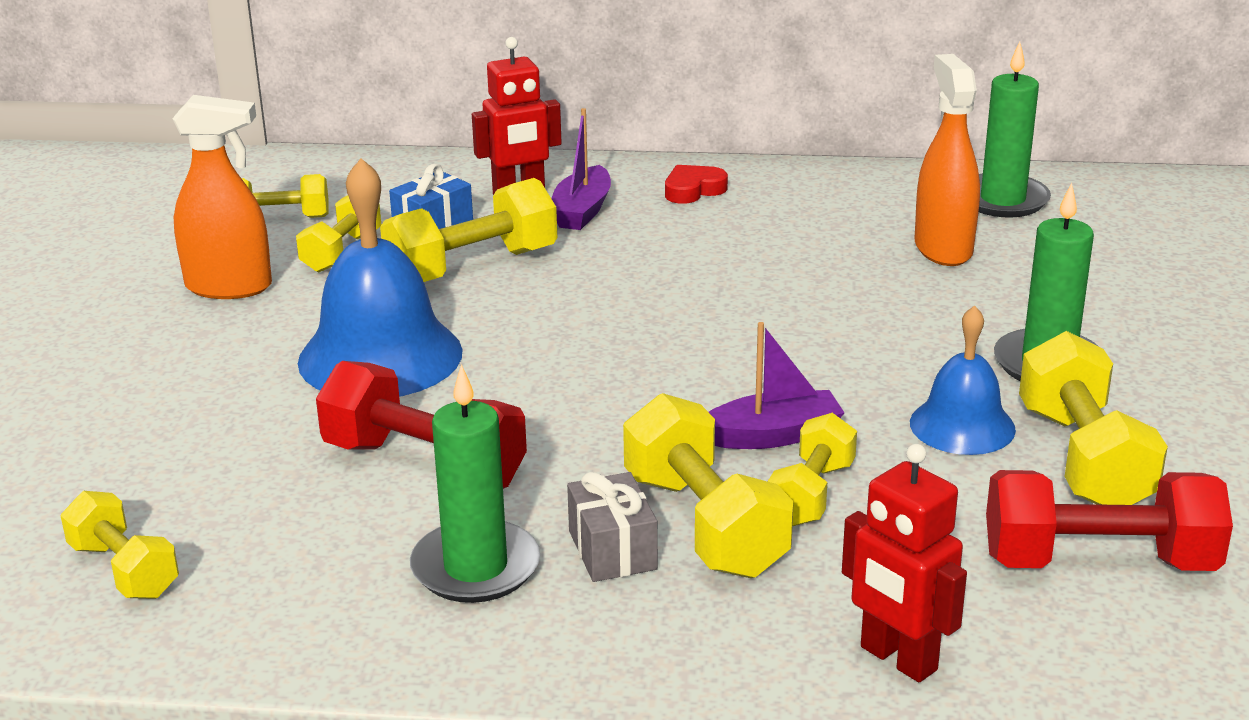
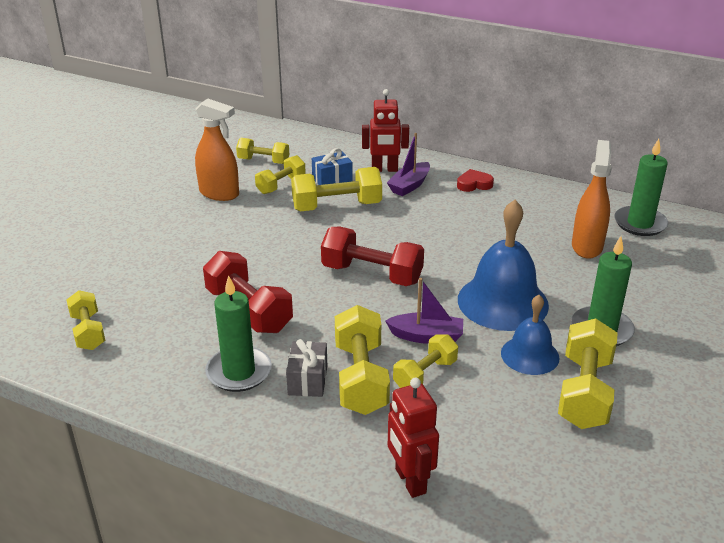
camera: 20 degrees right, 5 degrees up
blue bell [298,158,463,397] -> blue bell moved to [458,200,549,331]
red dumbbell [986,470,1233,571] -> red dumbbell moved to [321,227,424,286]

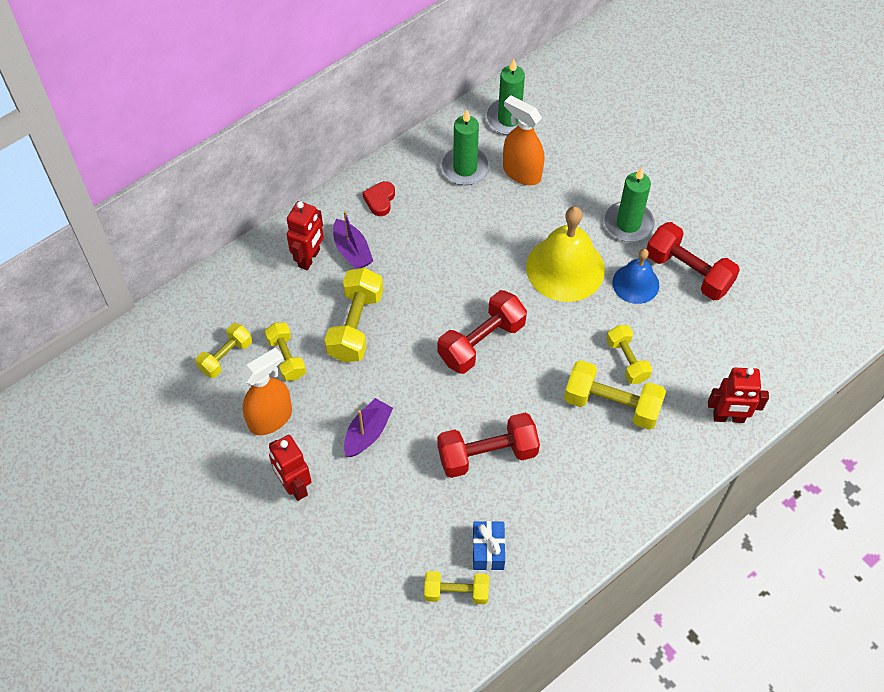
camera: 65 degrees left, 25 degrees up
green candle [205,275,272,392] -> green candle moved to [441,110,490,185]
grey gift [286,339,327,397] -> none
blue gift [312,148,353,185] -> blue gift moved to [473,521,505,570]
purple boat [385,278,463,344] -> purple boat moved to [344,398,393,457]
blue bell [458,200,549,331] -> yellow bell [526,206,605,302]
yellow dumbbell [558,318,617,429] -> red dumbbell [647,222,740,300]
none -> red robot [269,435,312,501]

